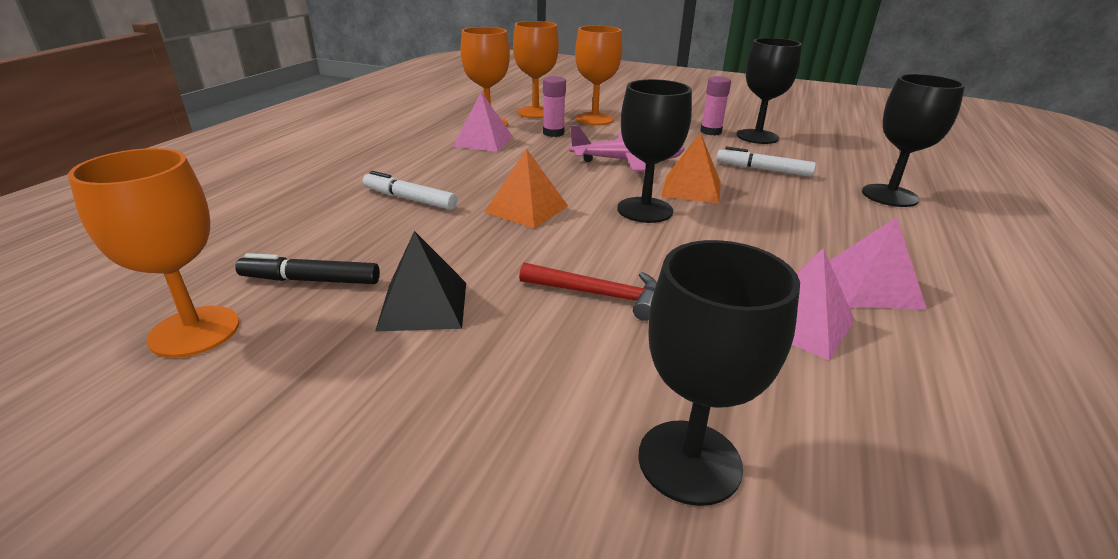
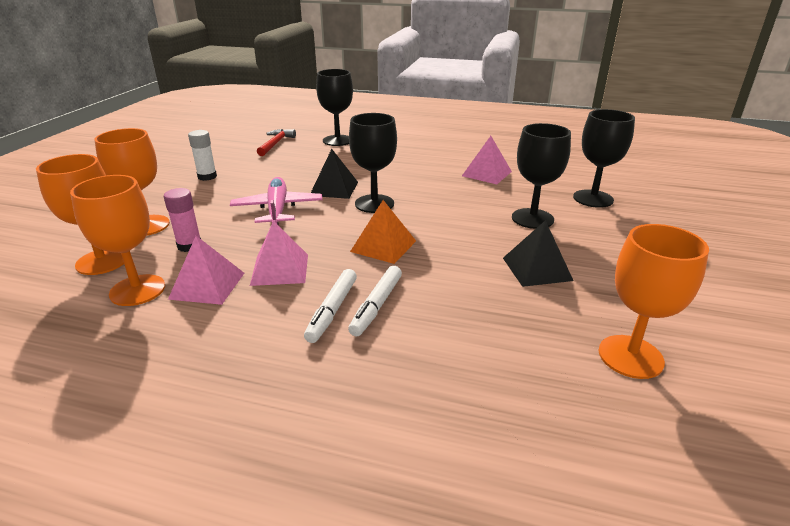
camera: 95 degrees left, 0 degrees up
black marker [235,253,380,284] -> none
red hammer [519,262,657,321] -> red hammer moved to [257,129,296,156]
orange pyramid [661,132,721,204] -> black pyramid [311,149,358,199]
pink glue stick [700,76,731,135] -> white glue stick [188,130,217,181]
white marker [717,146,816,177] -> white marker moved to [304,269,357,343]
black goblet [736,38,802,144] -> black goblet moved to [512,123,571,229]
pink pyramid [829,217,927,309] -> pink pyramid moved to [250,221,308,286]

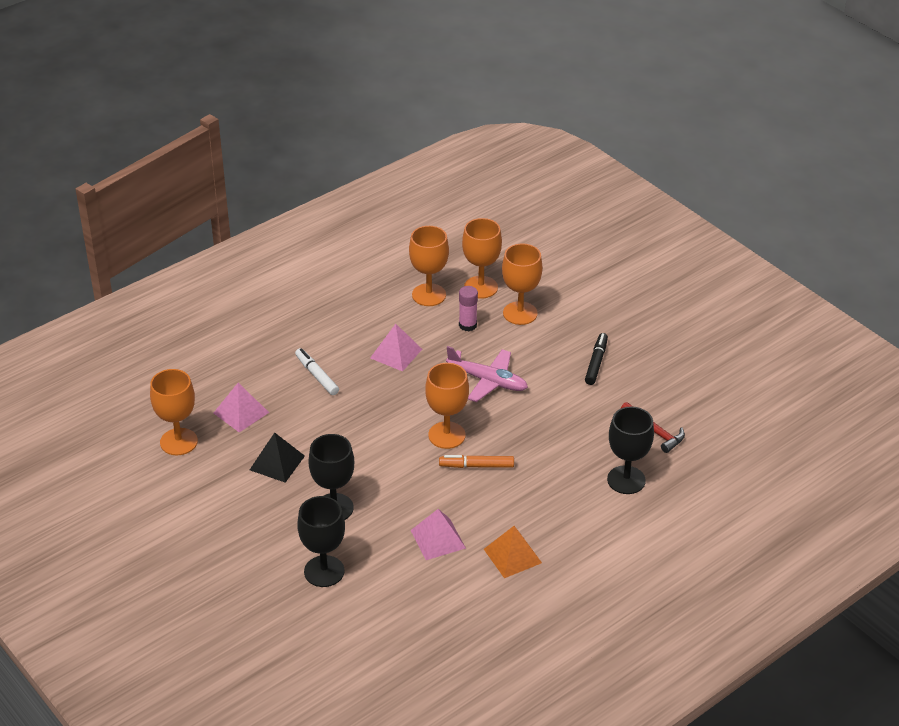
camera: 125 degrees right, 10 degrees up
pink pyramid [168,236,244,305] -> pink pyramid moved to [214,383,269,433]
white glue stick [188,130,217,181] -> black marker [585,333,608,385]
white marker [304,269,357,343] -> none
black pyramid [311,149,358,199] -> none
black goblet [349,113,397,213] -> orange goblet [425,363,469,449]
orange pyramid [350,200,416,264] -> orange pyramid moved to [484,526,542,578]
none -> orange marker [439,455,514,468]

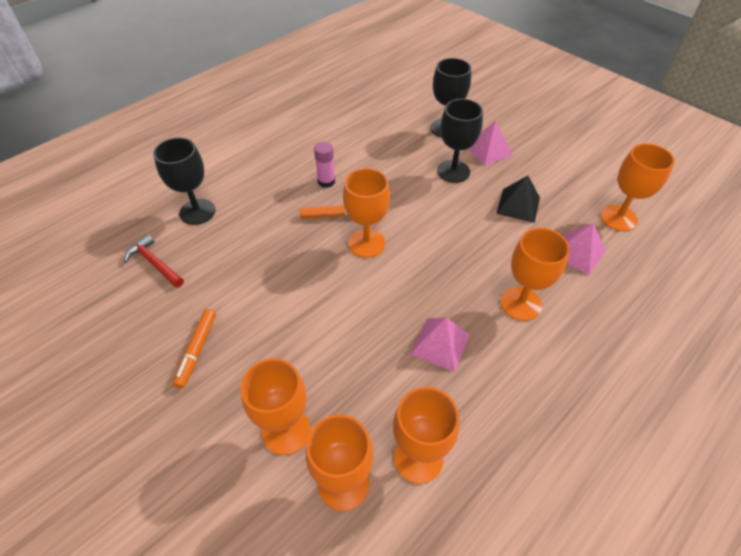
camera: 175 degrees right, 10 degrees up
white marker [295,348,339,395] -> orange goblet [501,228,570,321]
pink pyramid [411,509,466,560] -> pink pyramid moved to [468,120,513,165]
pink plane [446,346,528,402] -> none
pink glue stick [459,286,478,331] -> pink glue stick moved to [314,142,335,188]
orange pyramid [484,526,542,578] -> none
black marker [585,333,608,385] -> orange marker [173,309,216,388]

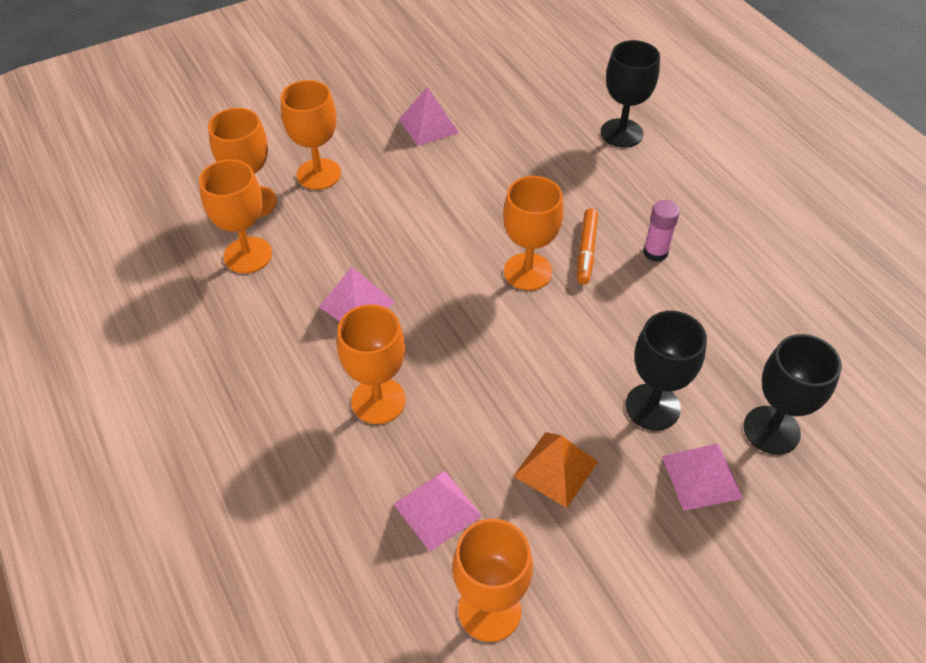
camera: 105 degrees right, 0 degrees up
red hammer [124,234,184,288] -> none
orange marker [173,309,216,388] -> pink pyramid [399,87,459,146]
black pyramid [496,176,540,223] -> orange pyramid [514,432,598,508]

